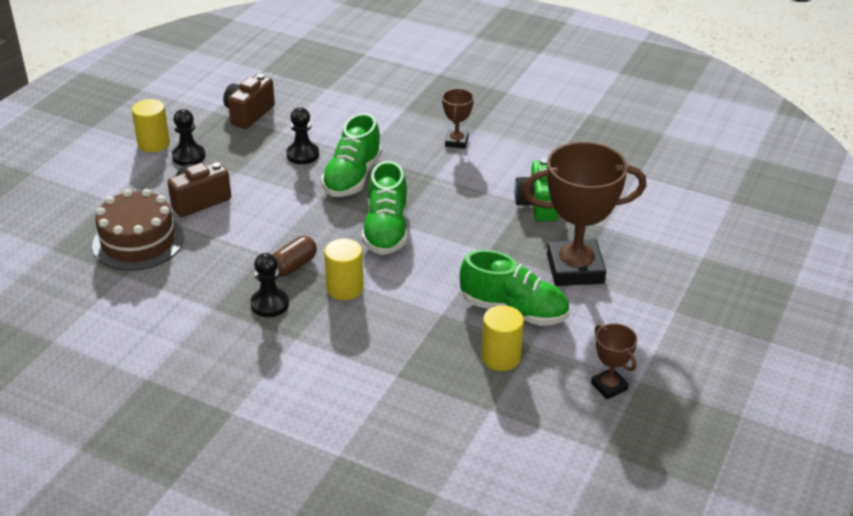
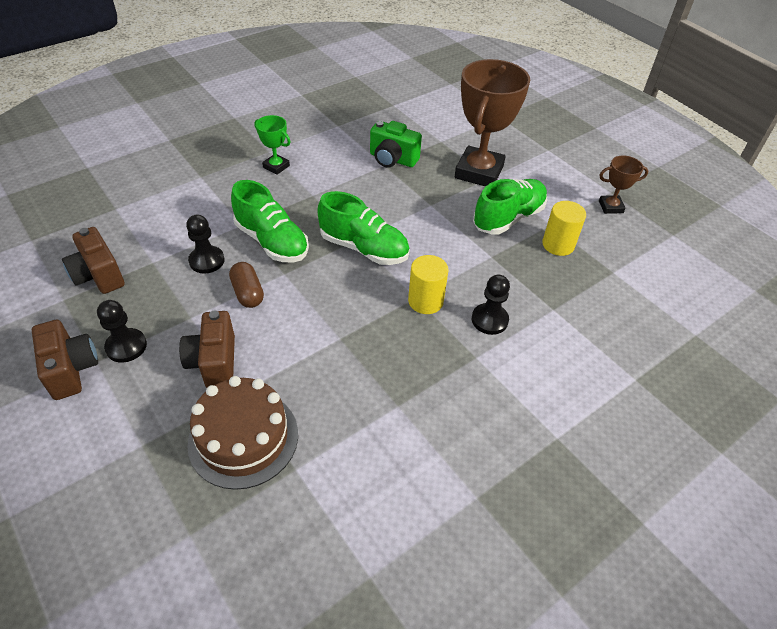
camera: 65 degrees left, 10 degrees up
yellow cylinder [132,99,170,152] -> brown camera [32,320,98,400]
black pawn [250,253,289,317] -> black pawn moved to [472,275,510,335]
brown capsule [273,236,317,276] -> brown capsule moved to [229,262,264,308]
brown trophy [442,88,474,149] -> green trophy [255,115,291,175]

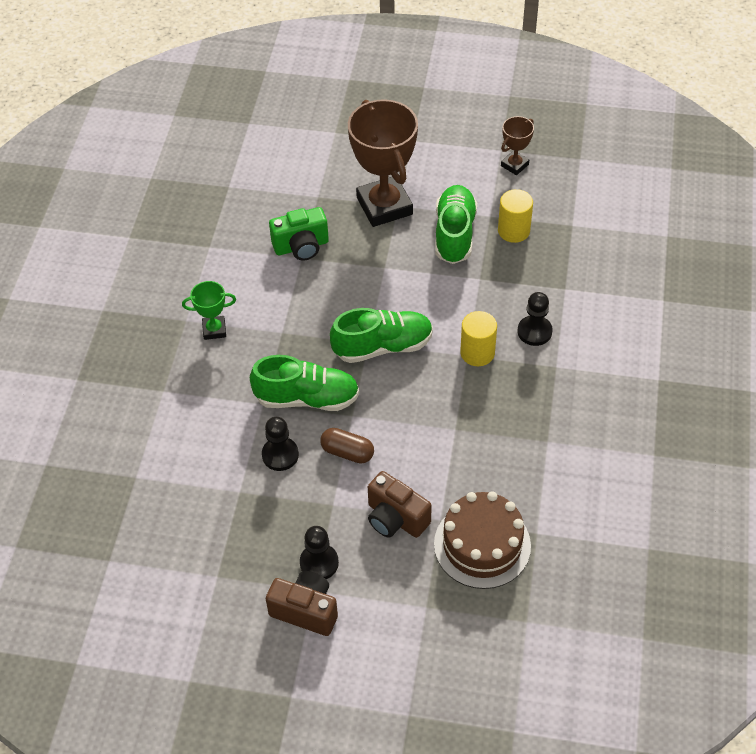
camera: 40 degrees left, 5 degrees up
brown camera [62,227,125,294] -> none

